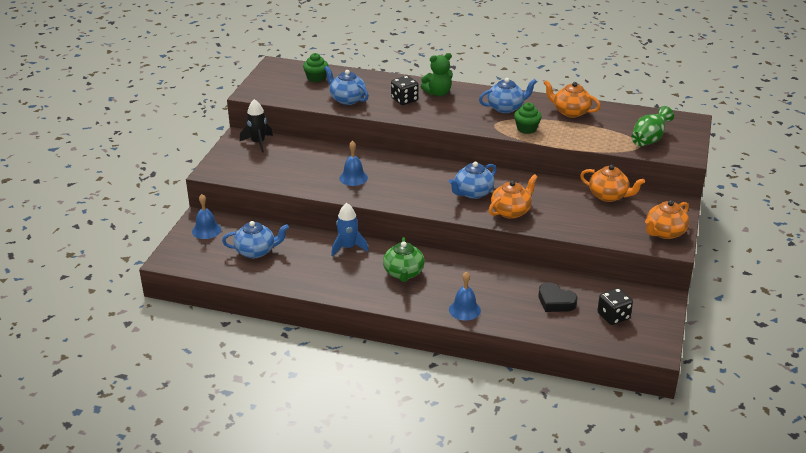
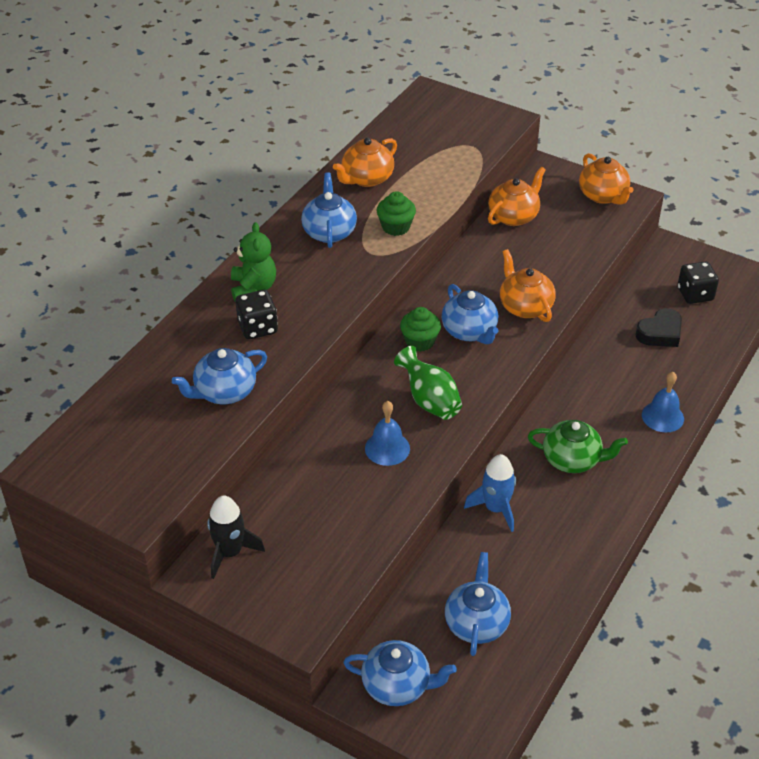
camera: 75 degrees left, 10 degrees up
blue bell [192,194,221,239] -> blue teapot [343,640,457,706]
green cupcake [303,53,328,82] -> green cupcake moved to [400,307,441,352]
green vase [631,106,674,146] -> green vase moved to [394,346,462,420]

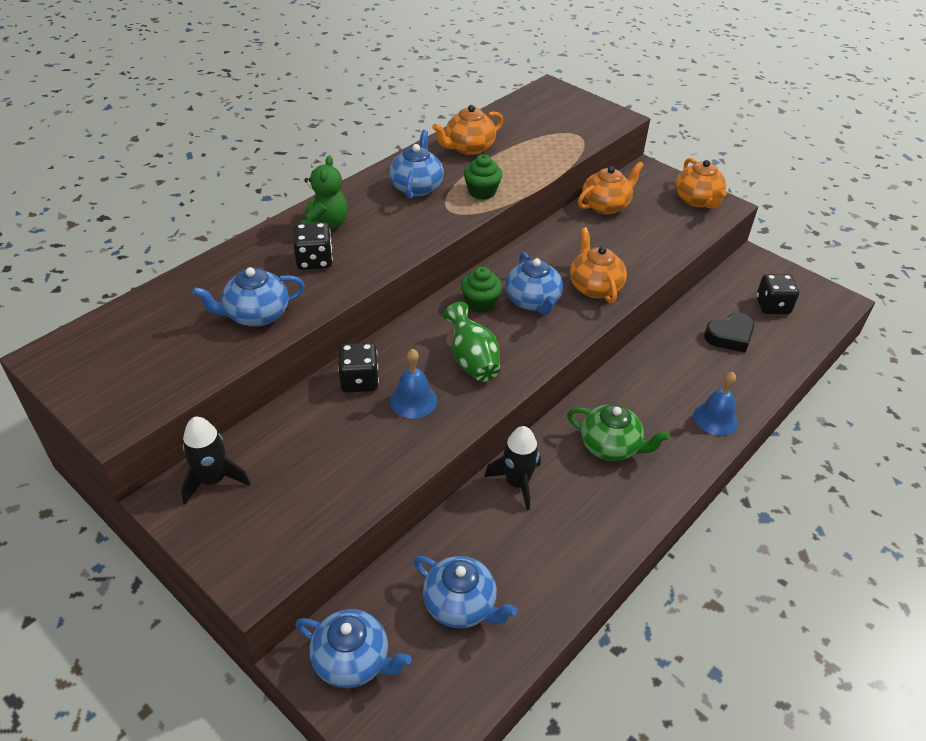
camera: 10 degrees right, 0 degrees up
blue teapot [445,552,511,656] -> blue teapot turned 105 degrees clockwise [414,556,518,628]
blue rocket [464,454,516,532] -> black rocket [484,426,541,511]
none -> black dice [338,343,379,393]

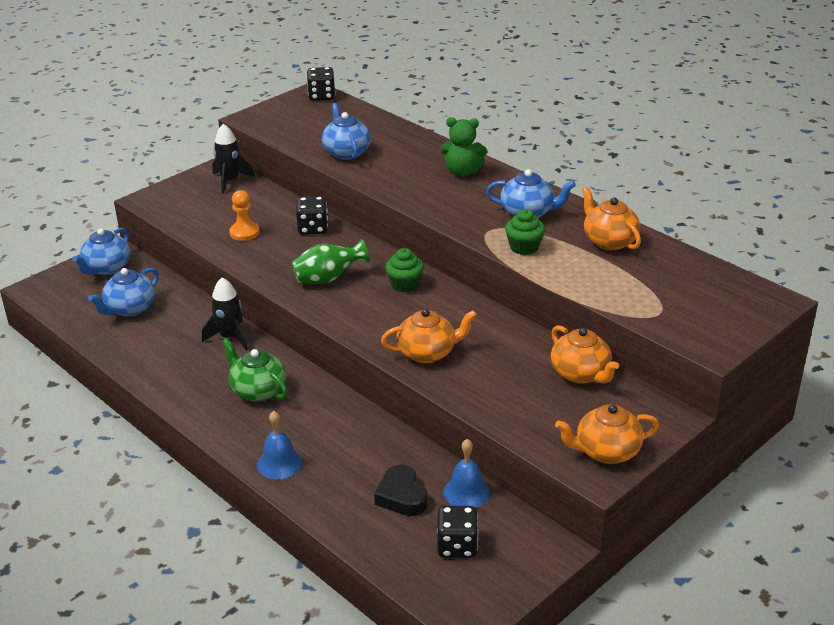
camera: 95 degrees right, 10 degrees down
black dice [293,222,333,270] -> black dice moved to [307,67,335,101]
blue bell [390,349,437,419] -> blue bell moved to [443,439,490,508]
blue teapot [505,252,563,315] -> none
green teapot [567,404,670,461] -> green teapot turned 105 degrees clockwise [222,338,288,402]
none -> orange pawn [229,190,260,241]

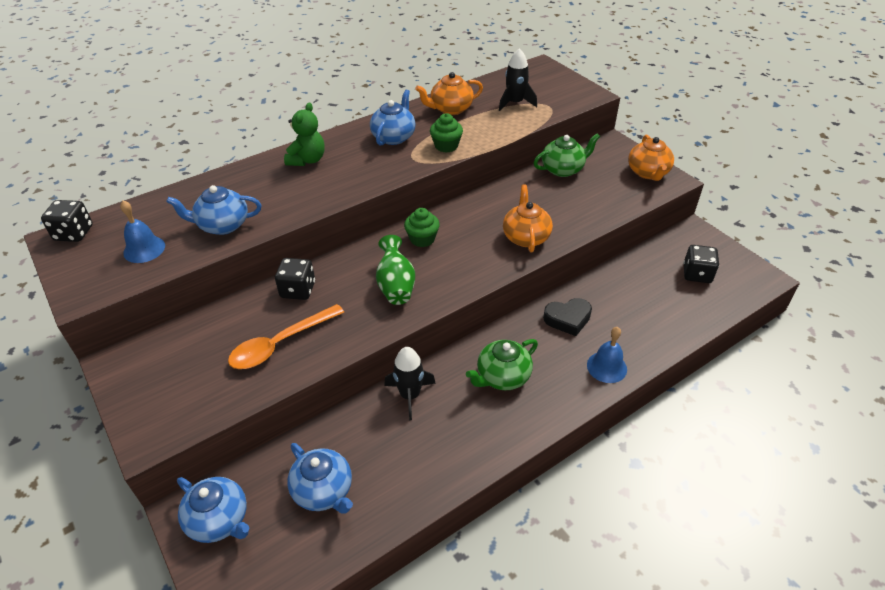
camera: 80 degrees left, 10 degrees up
black rocket [213,124,255,193] -> black rocket moved to [499,48,537,111]
orange pawn [229,190,260,241] -> orange spoon [228,304,344,369]
black heart [374,464,428,516] -> black heart moved to [543,298,592,336]
blue bell [443,439,490,508] -> blue bell moved to [120,200,165,263]
orange teapot [551,325,619,384] -> green teapot [534,133,600,177]

